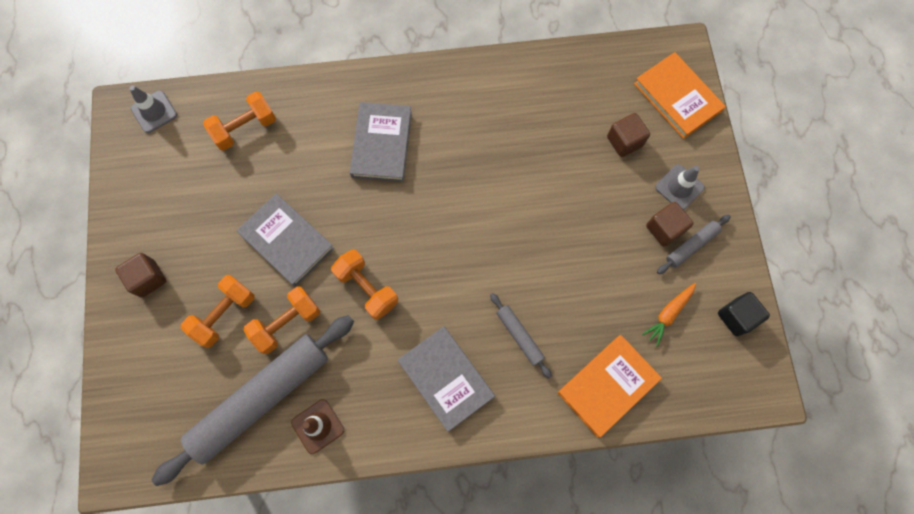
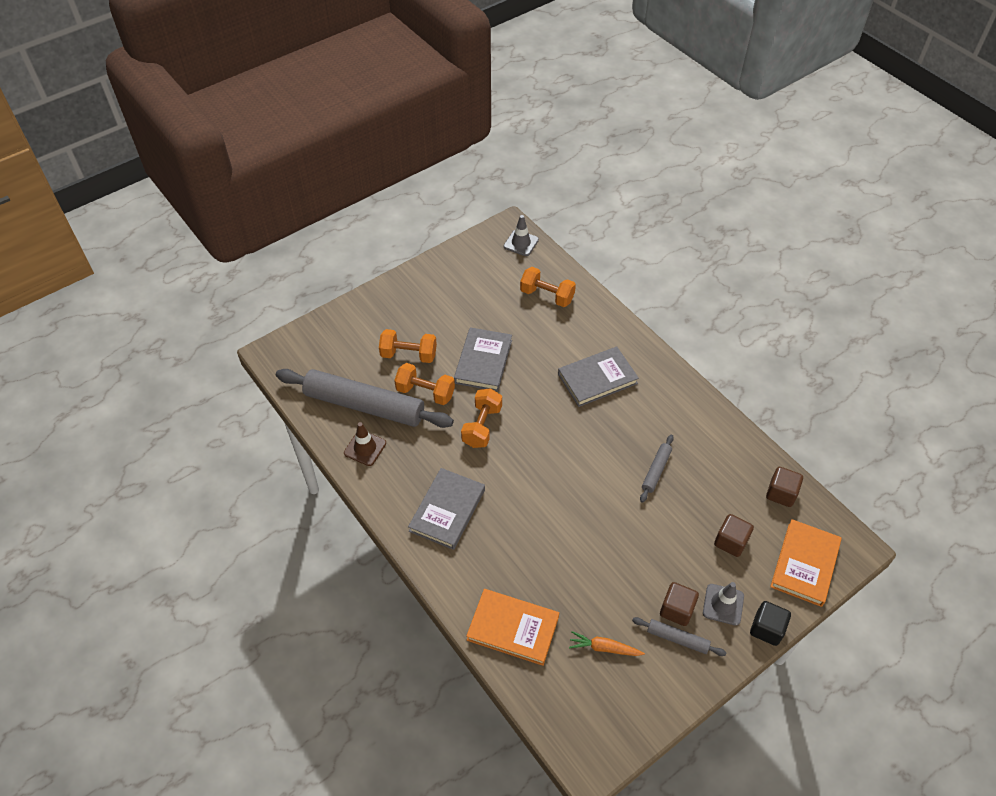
camera: 60 degrees right, 20 degrees down
brown cube [115,253,166,297] -> brown cube moved to [766,467,803,507]
grey rolling pin [490,293,552,379] -> grey rolling pin moved to [640,435,674,503]
black cube [718,292,770,336] -> black cube moved to [750,601,791,646]

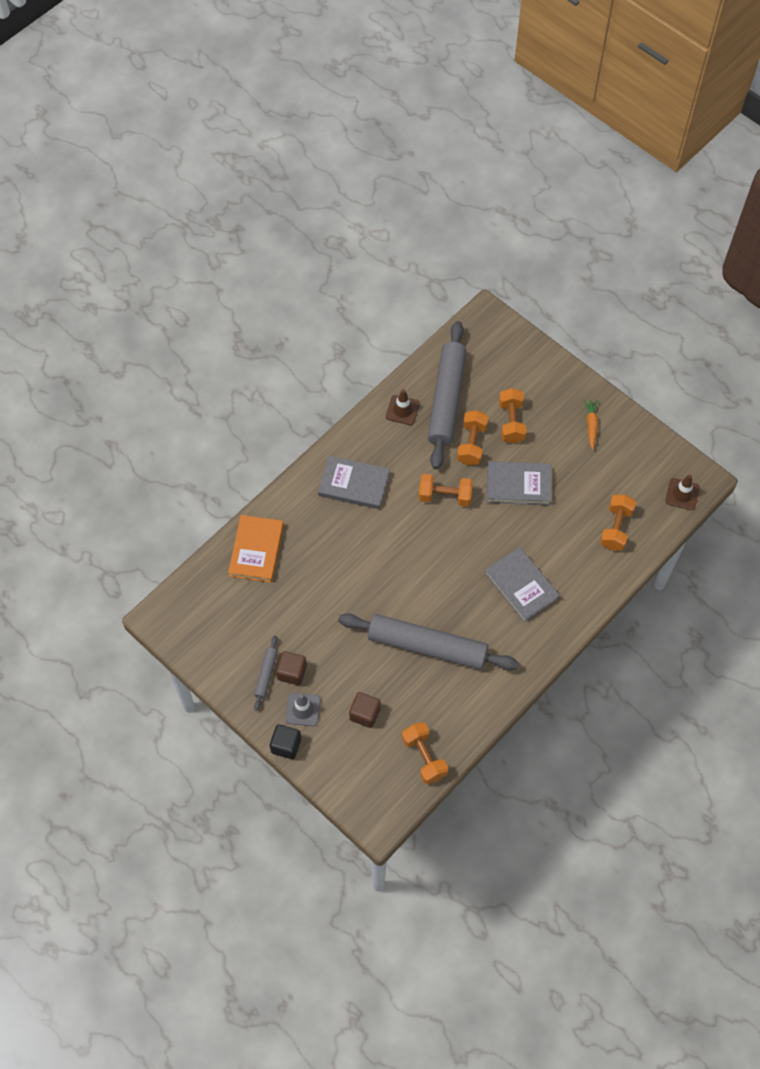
camera: 80 degrees right, 10 degrees up
grey traffic cone [504,215,539,256] -> brown traffic cone [665,474,700,510]
orange carrot [569,631,645,656] -> orange carrot moved to [584,399,598,450]
grey rolling pin [640,435,674,503] -> grey rolling pin [338,613,519,670], size x2.31
brown cube [766,467,803,507] -> orange dumbbell [402,722,448,784]
orange book [770,519,842,607] -> none

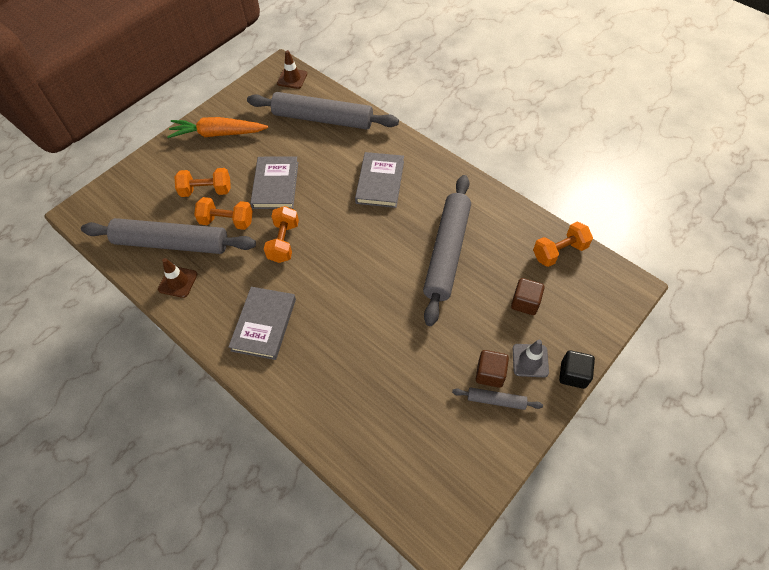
camera: 90 degrees left, 5 degrees down
orange book [228,515,284,583] -> none
grey book [485,547,560,622] -> grey book turned 45 degrees counterclockwise [355,152,404,208]
orange carrot [584,399,598,450] -> orange carrot [167,117,268,138], size x1.87
orange dumbbell [600,495,636,550] -> grey rolling pin [247,92,399,130]

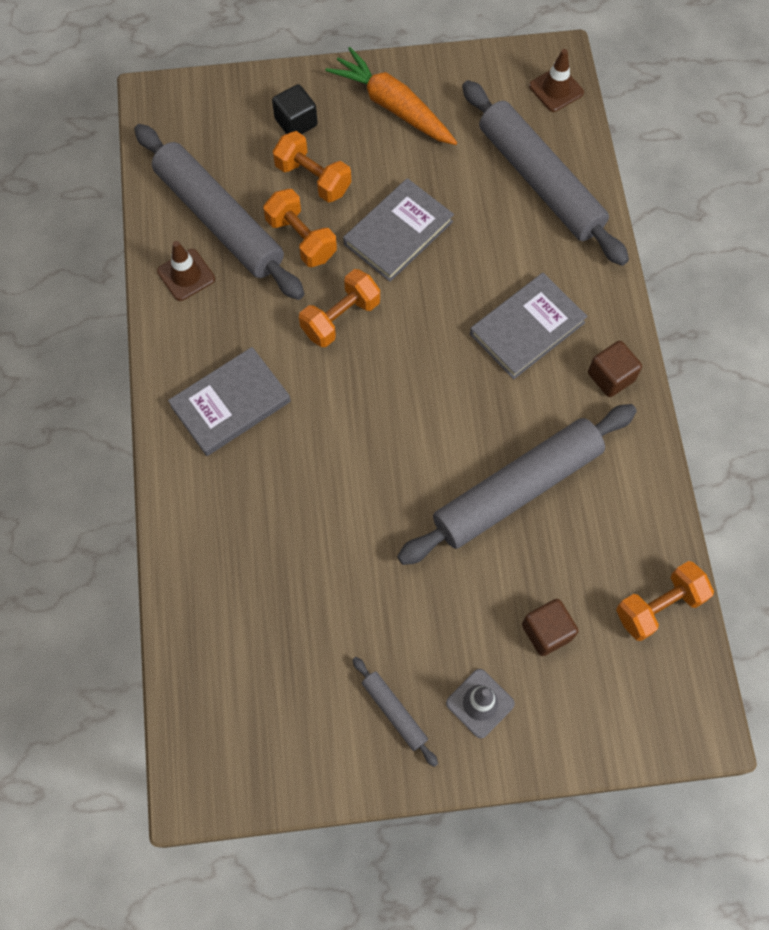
camera: 40 degrees right, 10 degrees up
brown cube [476,350,509,388] -> brown cube moved to [588,341,642,397]
orange dumbbell [533,222,593,267] -> orange dumbbell turned 45 degrees counterclockwise [616,561,714,641]
black cube [559,350,595,389] -> black cube moved to [272,84,318,134]

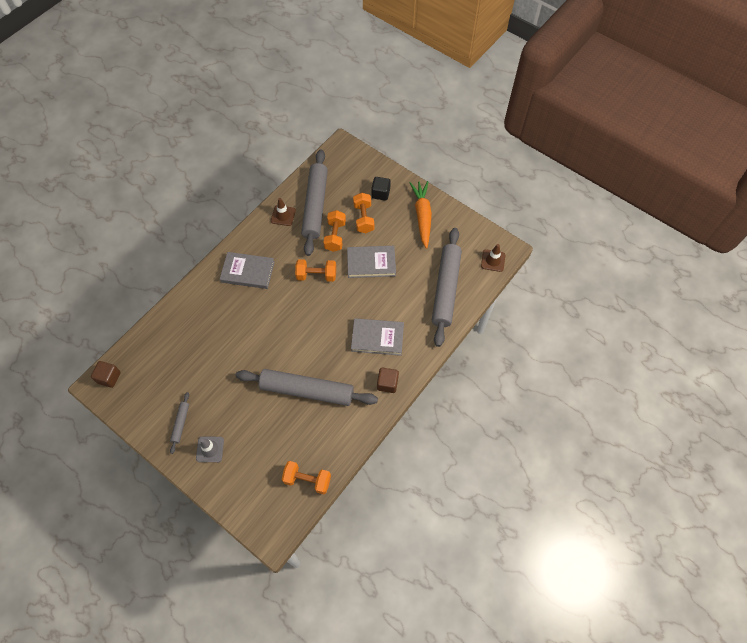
camera: 45 degrees right, 5 degrees down
brown cube [522,599,578,656] -> brown cube moved to [91,361,121,388]

